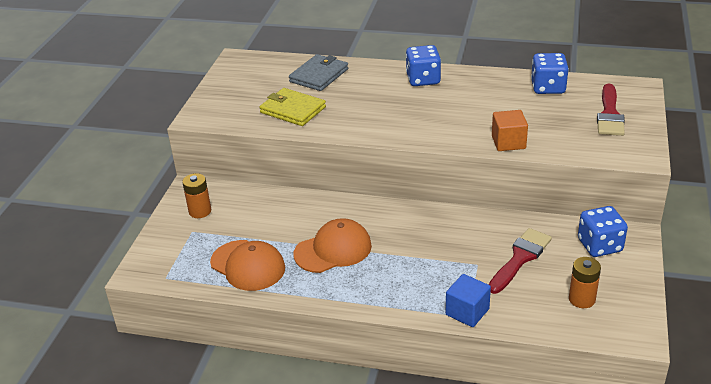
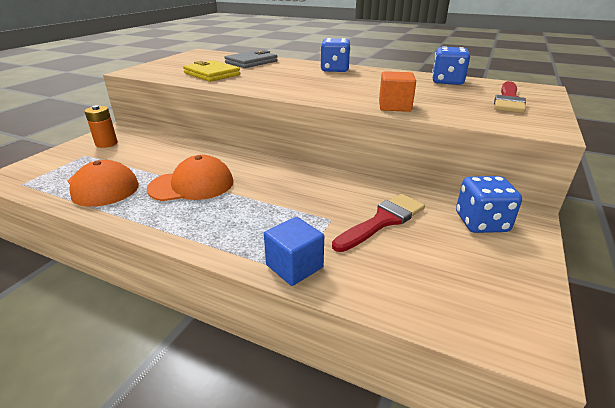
camera: 10 degrees right, 5 degrees down
orange battery [569,257,601,308] -> none

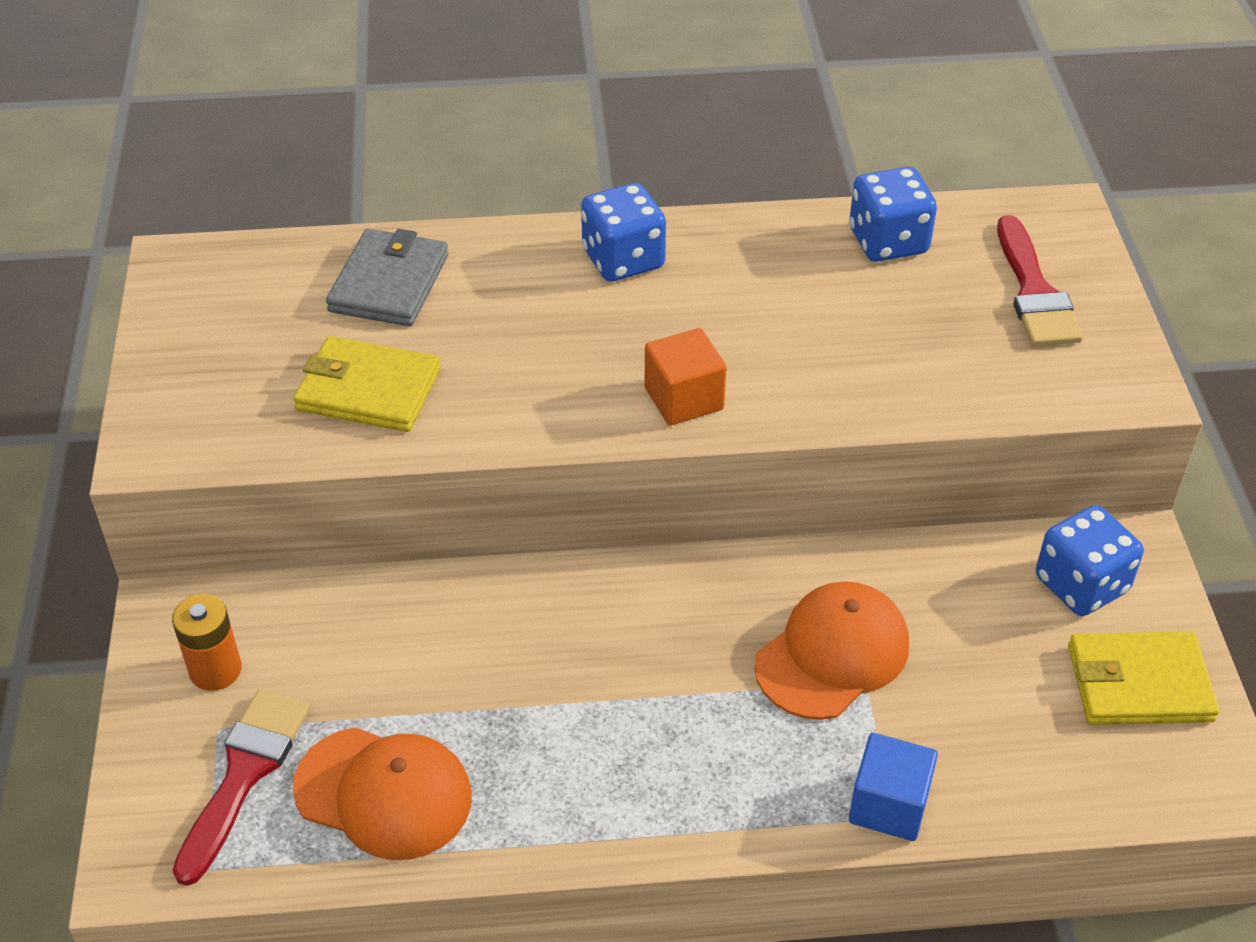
camera: 30 degrees left, 15 degrees up
orange cap [147,155,233,201] -> orange cap moved to [754,582,909,720]
red brush [332,194,425,252] -> red brush moved to [173,689,310,886]
orange cube [379,71,416,112] -> orange cube moved to [645,328,727,425]
none -> yellow wallet [1068,631,1219,725]

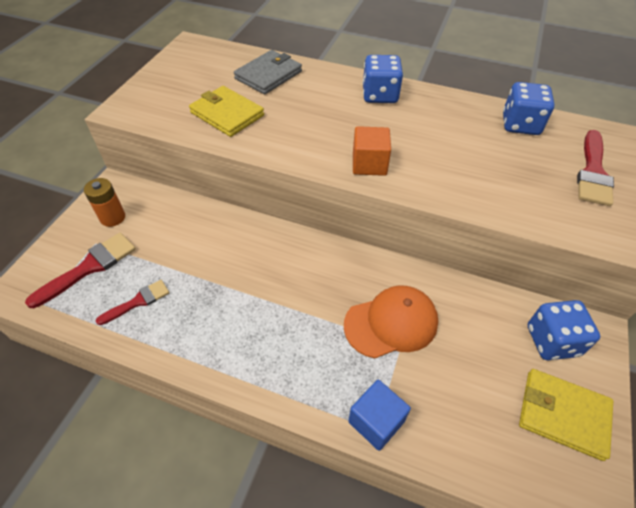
camera: 25 degrees right, 5 degrees up
orange cap [292,727,472,860] -> red brush [95,280,169,325]

